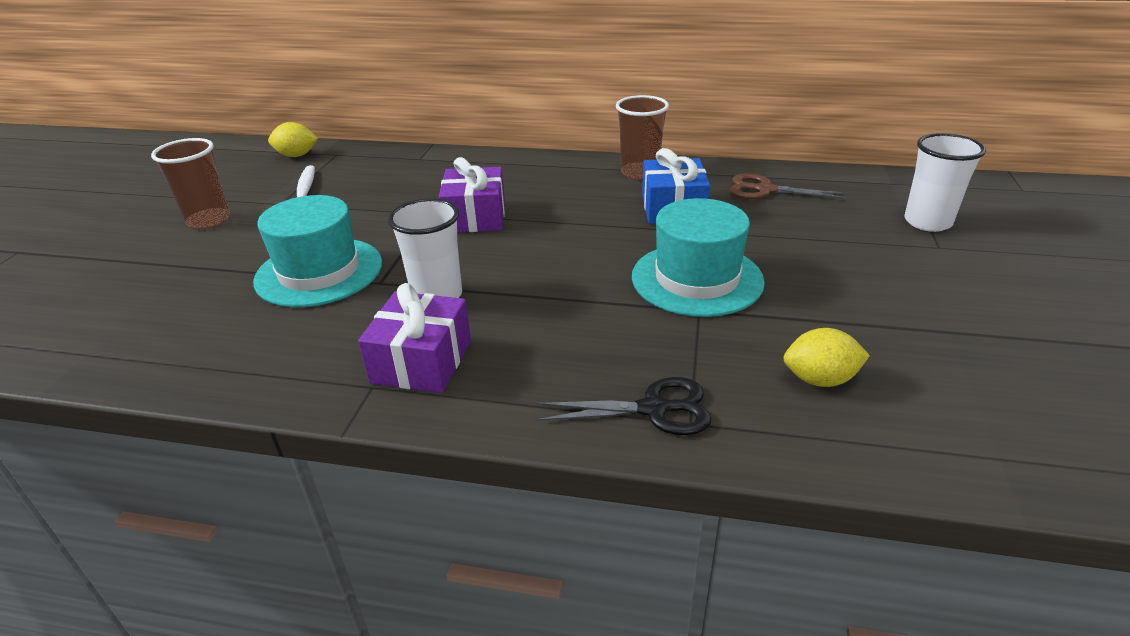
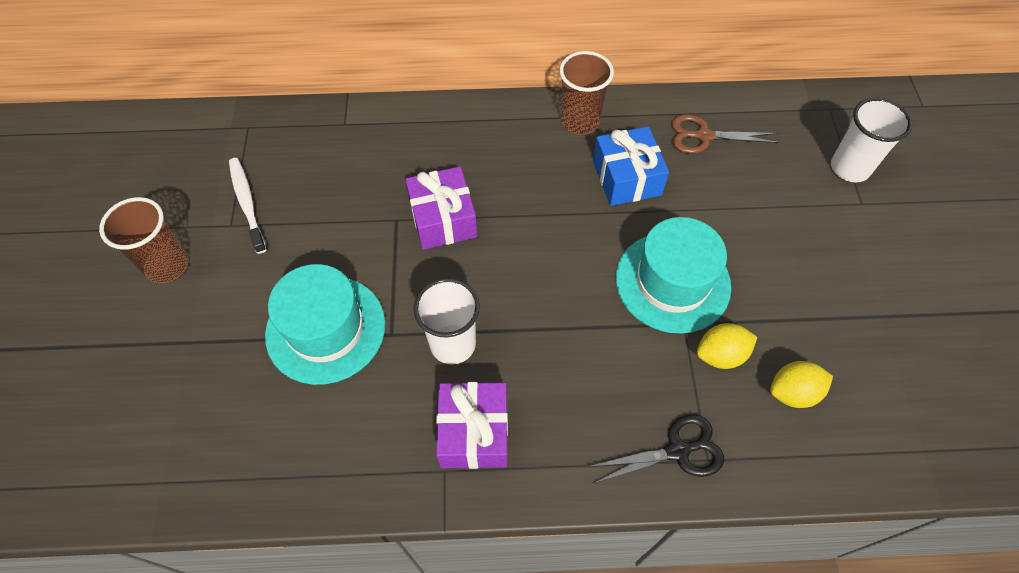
camera: 15 degrees left, 25 degrees up
yellow lemon [268,122,318,157] -> yellow lemon moved to [697,323,757,369]

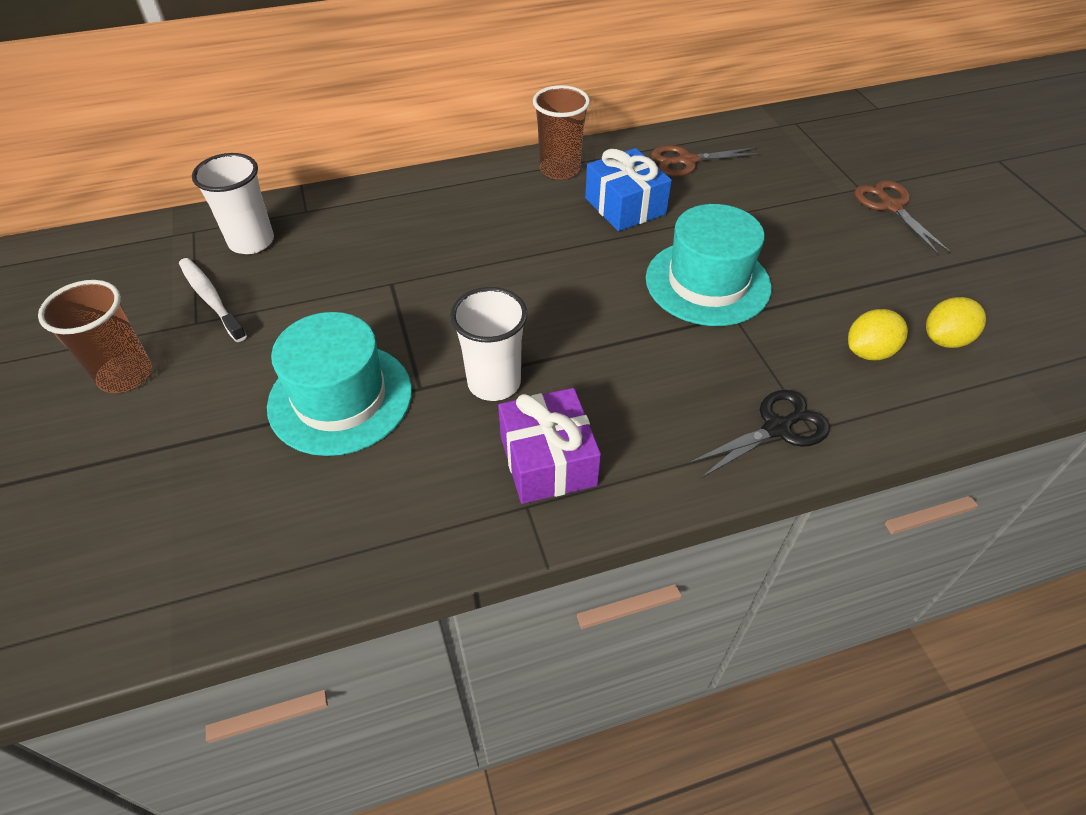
camera: 15 degrees left, 10 degrees down
purple gift [405,167,477,250] -> none
yellow lemon [697,323,757,369] -> yellow lemon moved to [926,297,986,348]
white cup [831,98,912,183] -> white cup moved to [192,153,274,254]
none -> brown scissors [854,180,951,254]

